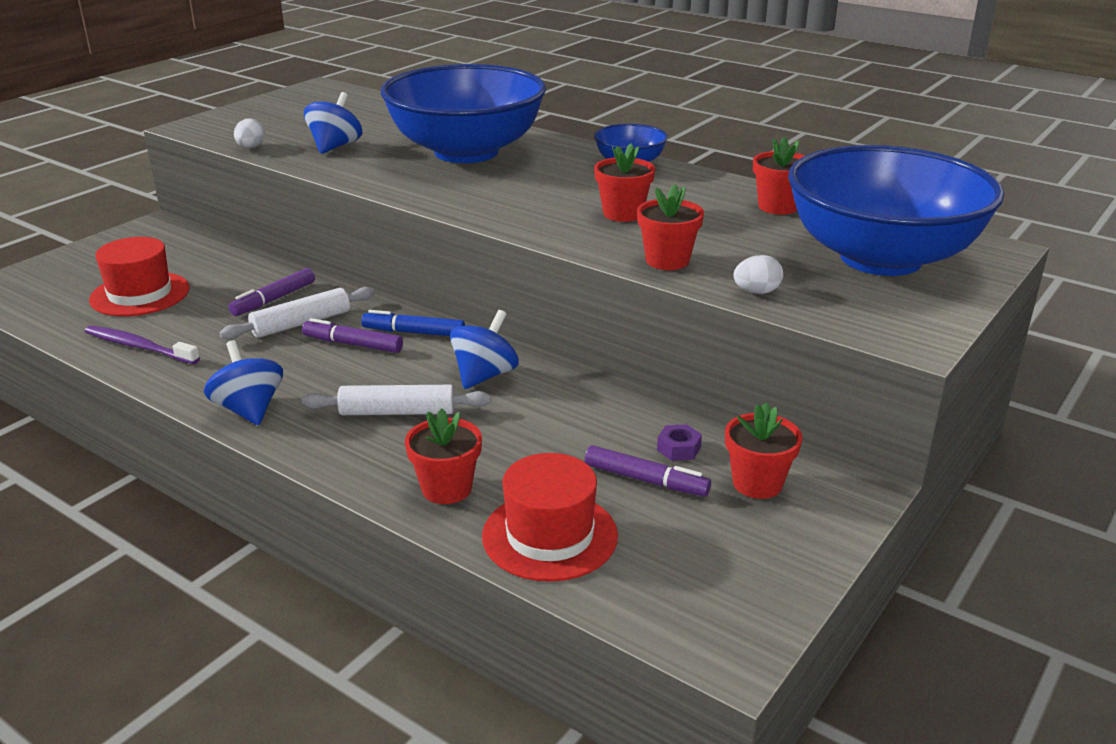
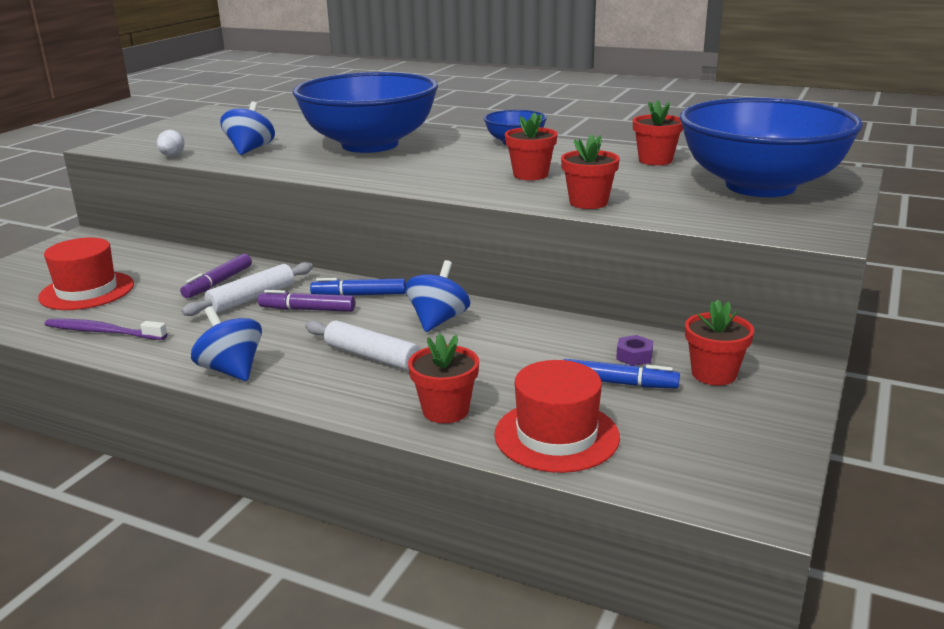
camera: 10 degrees left, 5 degrees down
white rolling pin [302,385,490,415] -> white rolling pin turned 45 degrees clockwise [305,320,420,371]
purple marker [585,445,711,496] -> blue marker [564,359,680,389]
white egg [733,255,783,294] -> none

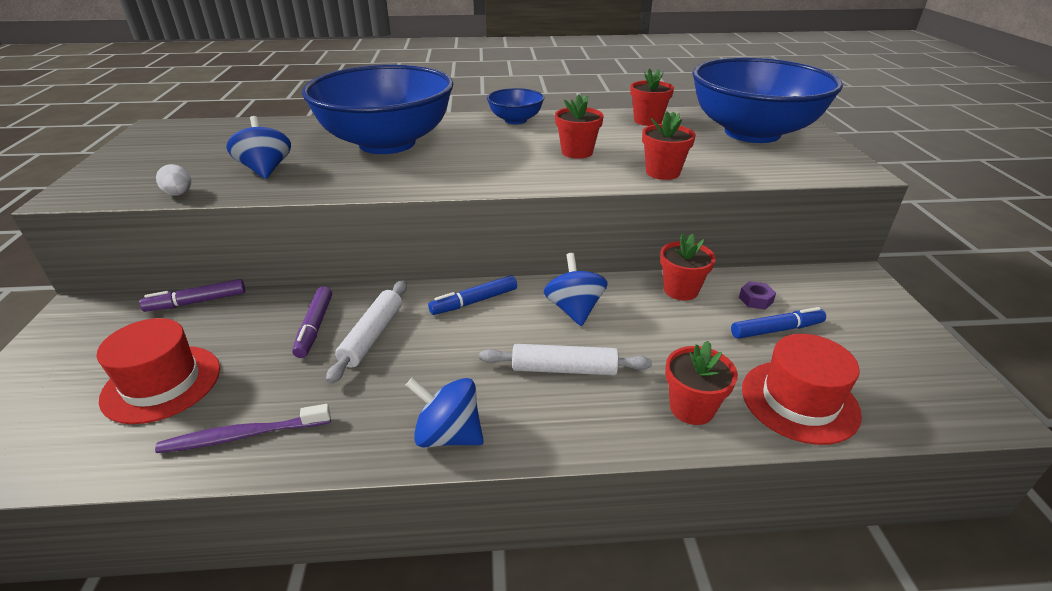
camera: 30 degrees left, 10 degrees up
purple marker [258,290,355,312] -> purple marker moved to [139,279,245,312]
red flower pot [685,300,754,385] -> red flower pot moved to [660,233,716,301]

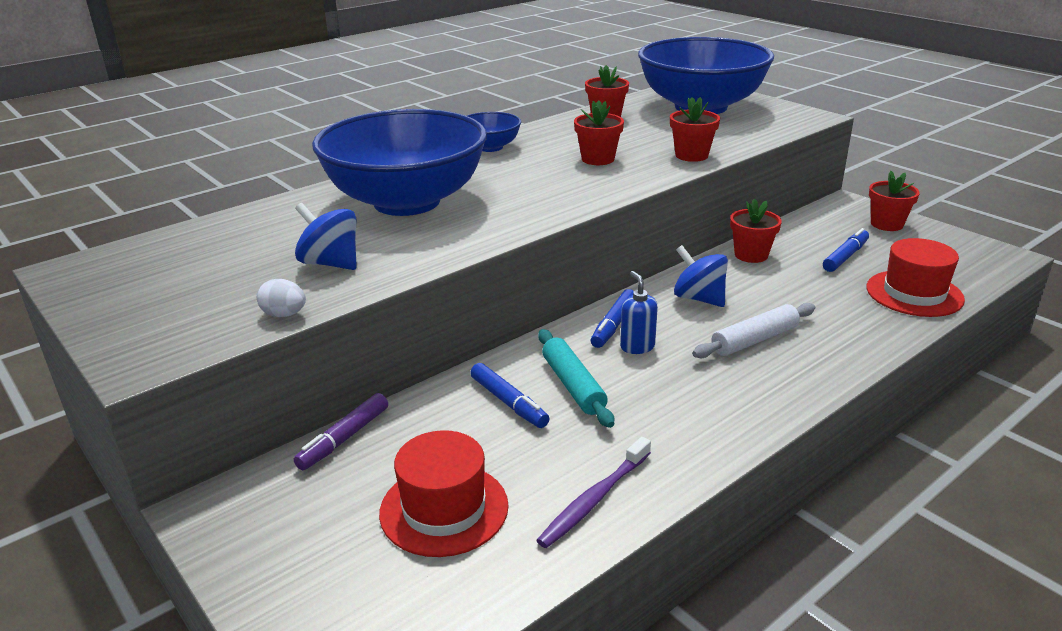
camera: 35 degrees left, 5 degrees down
purple marker [292,286,332,358] -> blue marker [470,363,550,428]
white rolling pin [326,280,407,384] -> turquoise rolling pin [538,329,614,428]
blue spinning top [406,377,484,448] -> none
red flower pot [665,341,738,425] -> red flower pot moved to [869,171,920,231]
purple nut [739,281,776,310] -> none
none -> blue soap dispenser [620,271,658,354]

